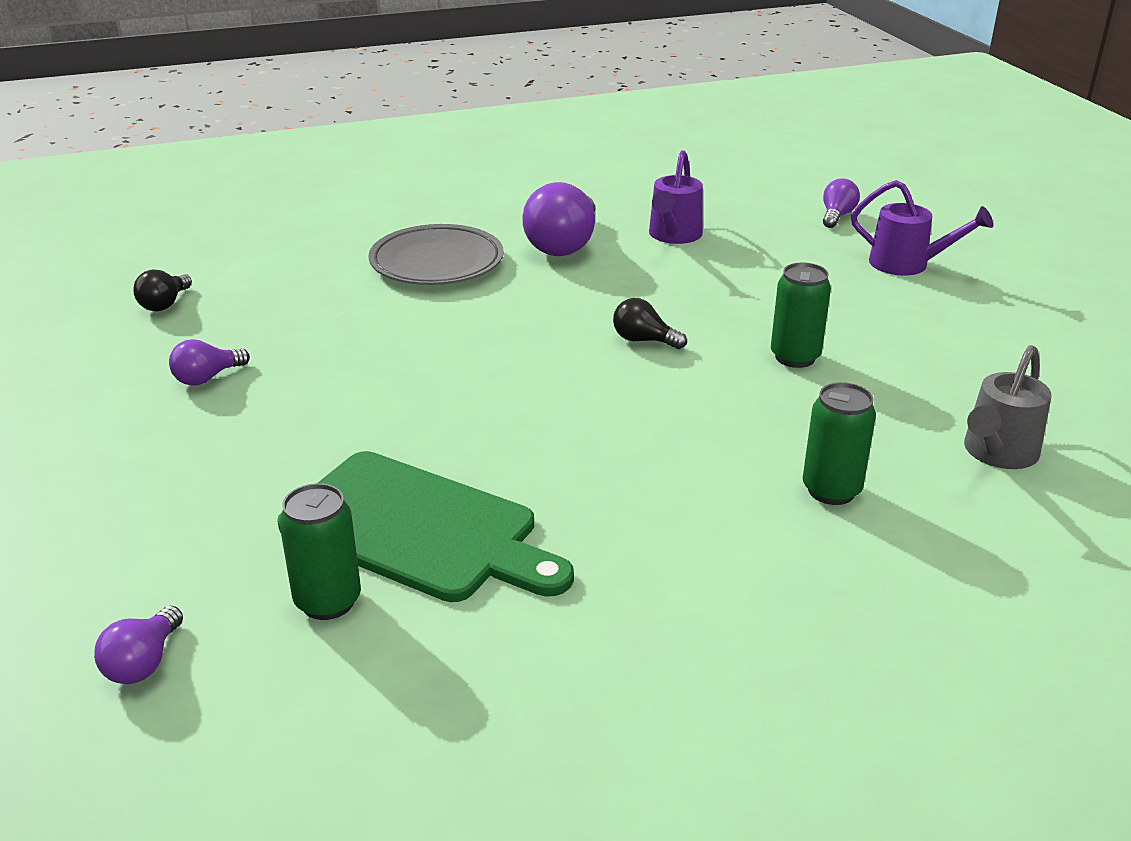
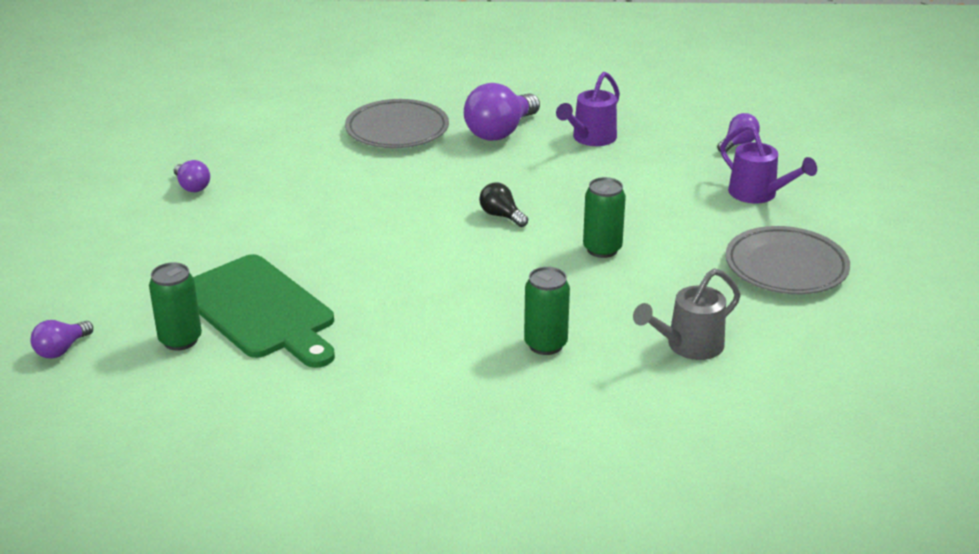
camera: 20 degrees right, 0 degrees up
black light bulb [133,270,192,311] -> none
purple light bulb [169,339,250,386] -> purple light bulb turned 105 degrees counterclockwise [174,160,210,192]
none -> grey plate [725,226,850,294]

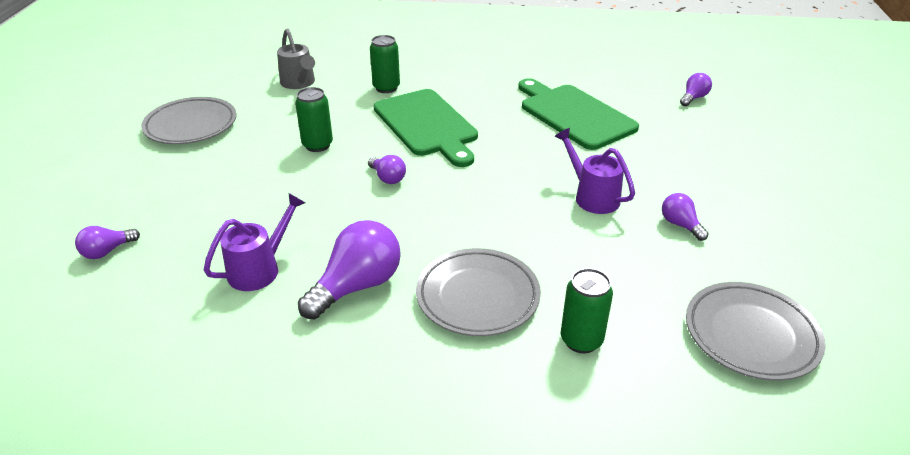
camera: 175 degrees left, 5 degrees up
green can [149,262,202,351] -> green can moved to [561,268,613,353]
black light bulb [479,183,528,227] -> purple light bulb [368,155,406,184]
grey watering can [633,268,741,360] -> grey watering can turned 90 degrees clockwise [277,28,315,89]
purple watering can [720,124,817,203] -> purple watering can moved to [554,128,635,214]
none -> green cutting board [374,89,478,167]
none -> grey plate [686,282,826,381]

